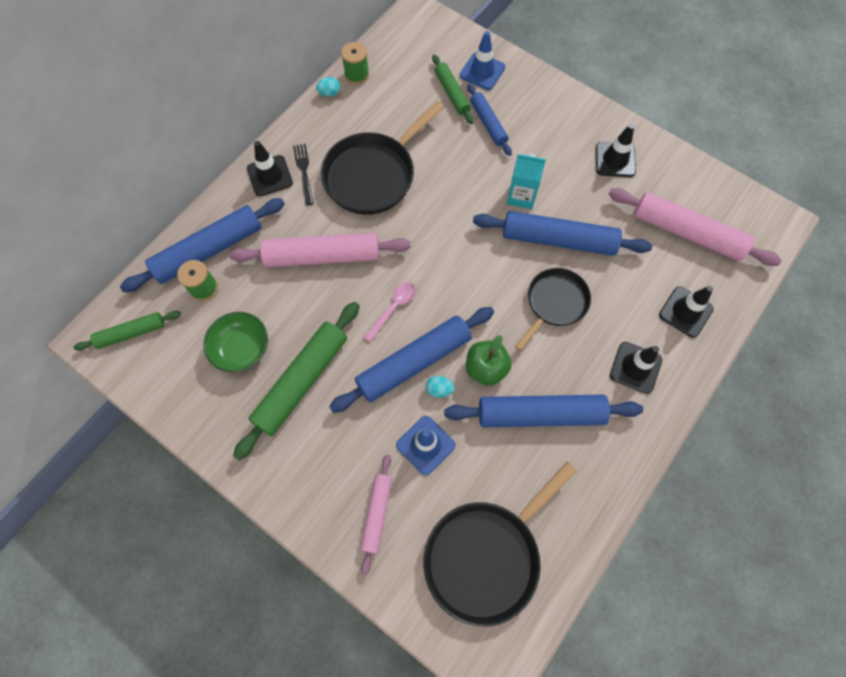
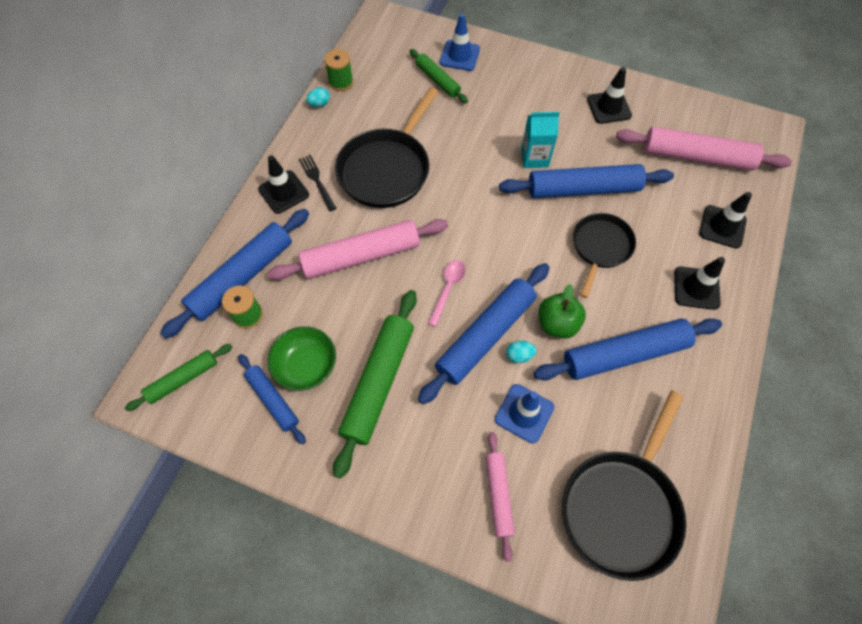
camera: 15 degrees left, 5 degrees down
blue rolling pin [467,84,512,156] -> blue rolling pin moved to [238,354,306,444]

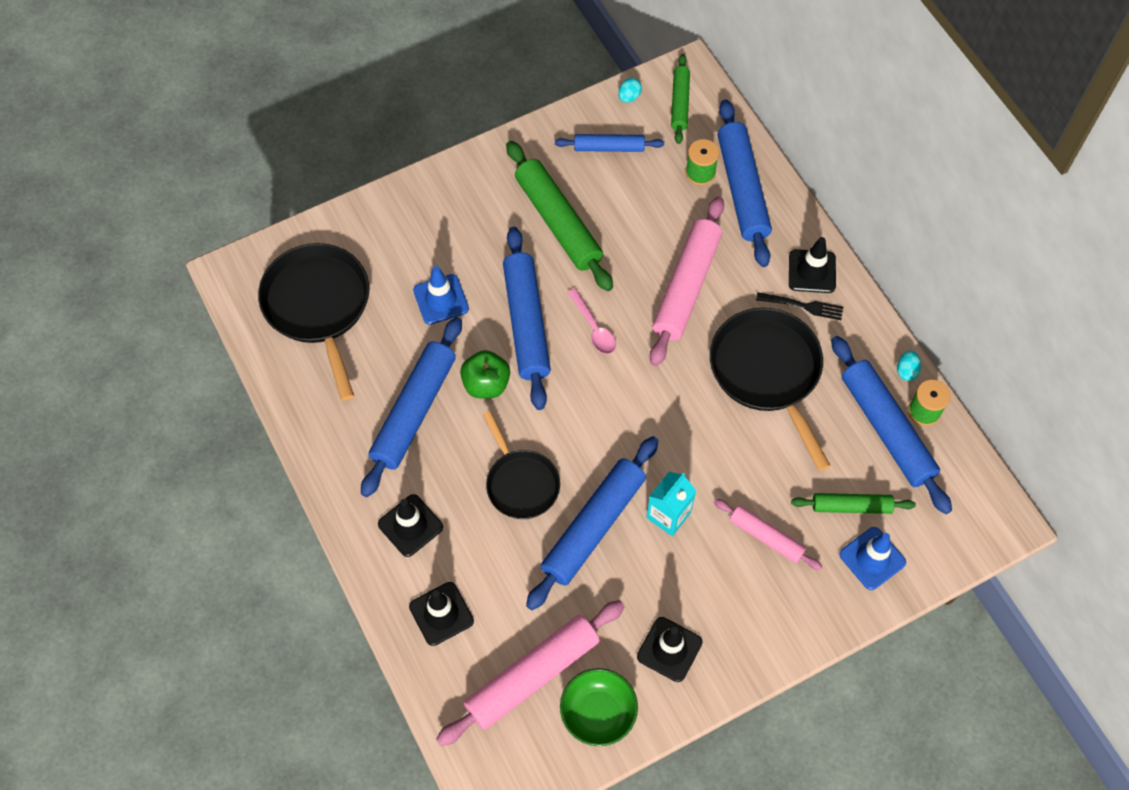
camera: 130 degrees right, 0 degrees up
green bowl [267,326,336,391] -> green bowl moved to [560,668,638,746]
pink rolling pin [486,432,515,562] -> pink rolling pin moved to [714,499,822,570]
turquoise egg [506,341,536,363] -> turquoise egg moved to [618,78,642,103]
none -> blue rolling pin [831,336,952,514]

